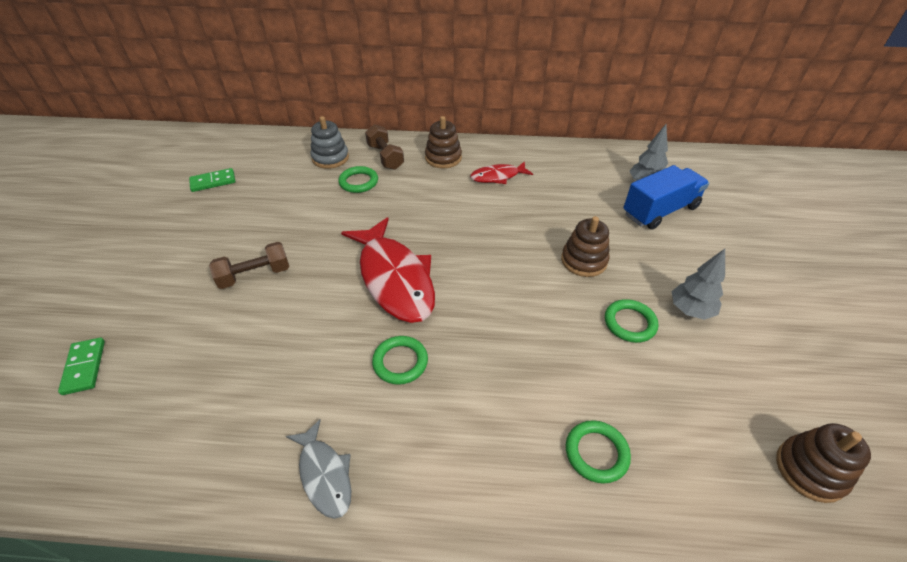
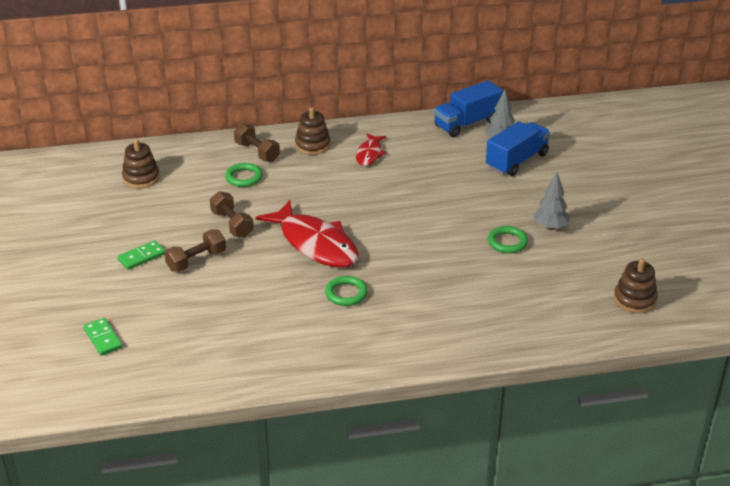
camera: 15 degrees left, 10 degrees down
green domino [189,168,236,192] -> green domino moved to [117,241,165,270]
grey fish [286,419,351,519] -> none
grey stacking toy [310,116,349,169] -> none
red fish [470,161,533,184] -> red fish turned 45 degrees counterclockwise [356,134,387,166]
brown stacking toy [561,216,610,277] -> brown stacking toy moved to [122,139,160,188]
green ring [566,420,631,484] -> none
none -> brown dumbbell [210,191,254,238]
none -> blue truck [434,80,503,137]

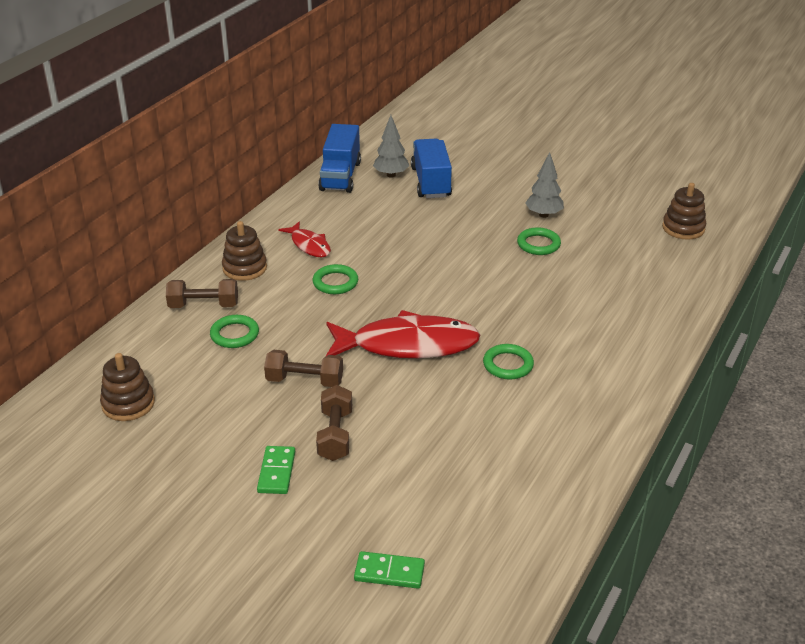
camera: 50 degrees left, 0 degrees up
none -> green ring [313,264,358,294]

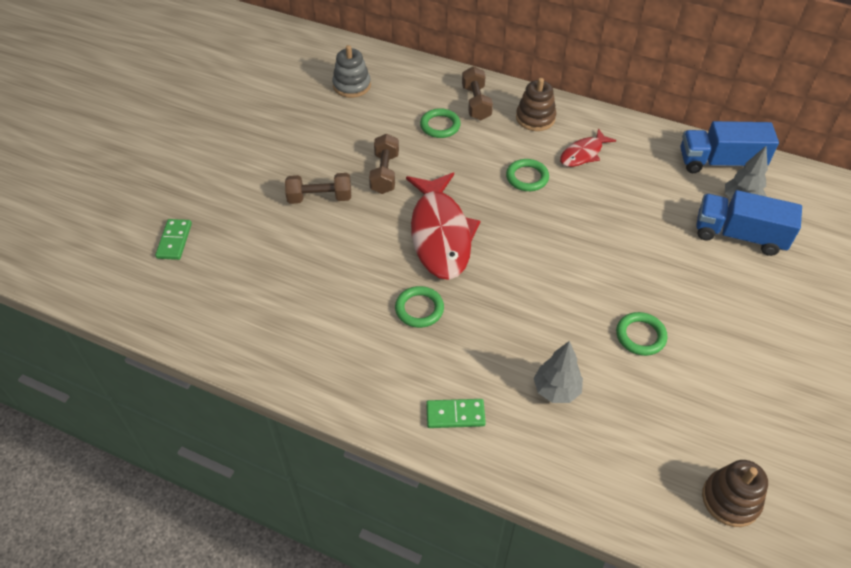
camera: 85 degrees right, 15 degrees up
brown stacking toy [100,353,155,421] -> grey stacking toy [332,45,371,98]
green domino [257,446,295,494] -> green domino moved to [426,399,486,428]
blue truck [411,139,452,198] -> blue truck turned 150 degrees counterclockwise [696,190,802,256]
grey tree [525,152,564,218] -> grey tree moved to [534,341,583,403]

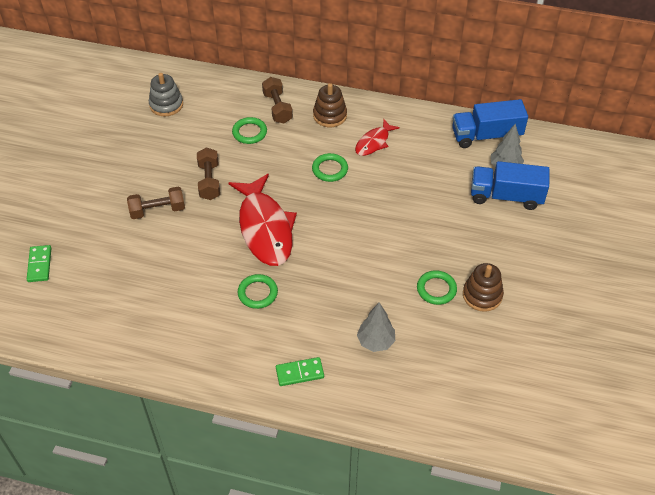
camera: 10 degrees left, 0 degrees up
brown stacking toy [702,460,768,527] -> brown stacking toy moved to [463,263,504,312]

